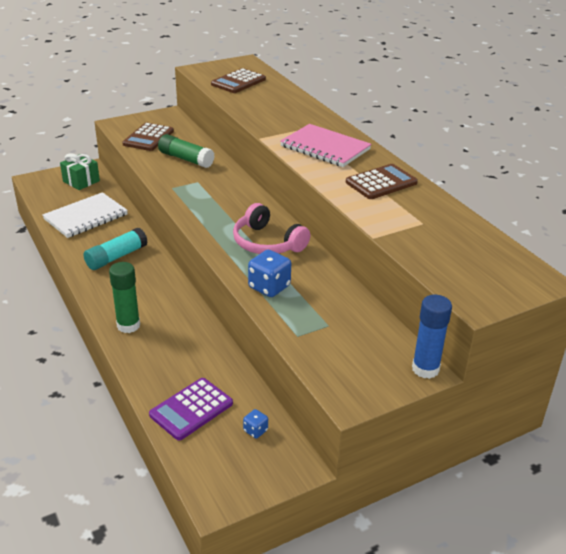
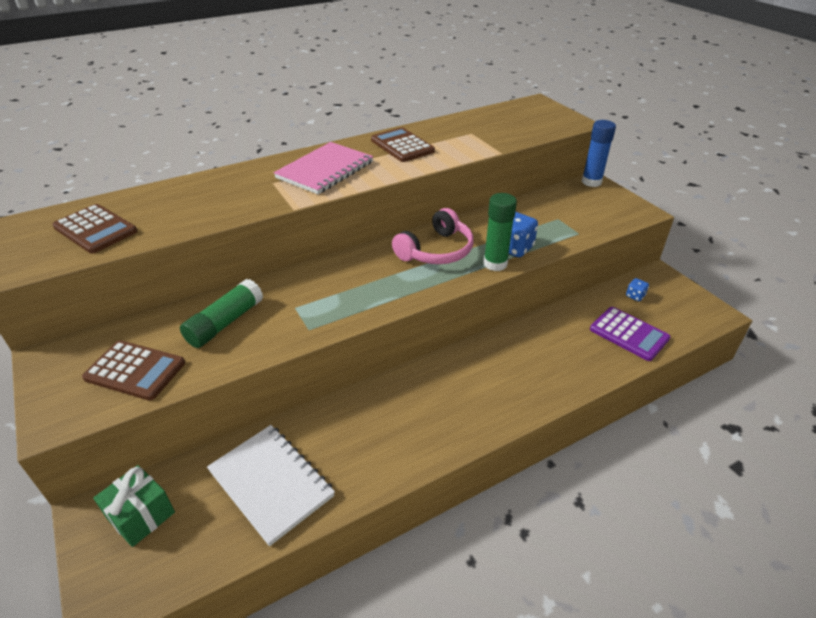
camera: 90 degrees left, 5 degrees up
turquoise glue stick [83,228,148,270] -> none
green glue stick [109,262,140,333] -> green glue stick moved to [483,193,517,271]

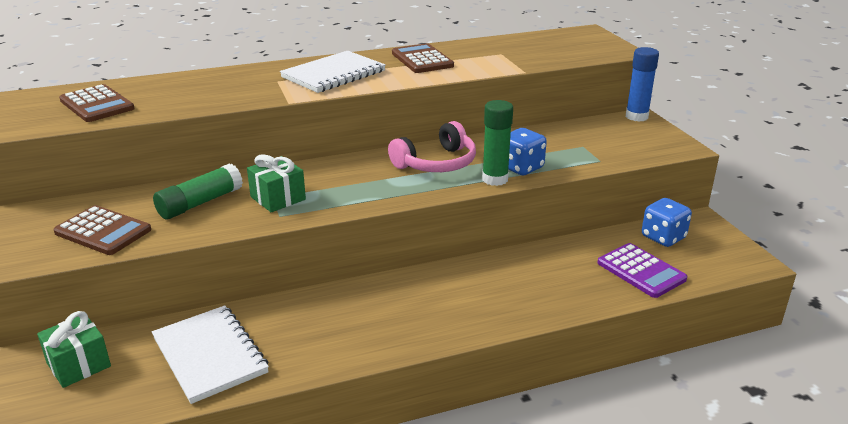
camera: 10 degrees right, 10 degrees down
pink notebook [274,142,373,194] -> white notebook [280,51,386,93]
blue dice [626,278,649,301] -> blue dice [642,198,692,247], size x1.90
none -> green gift [247,154,306,212]

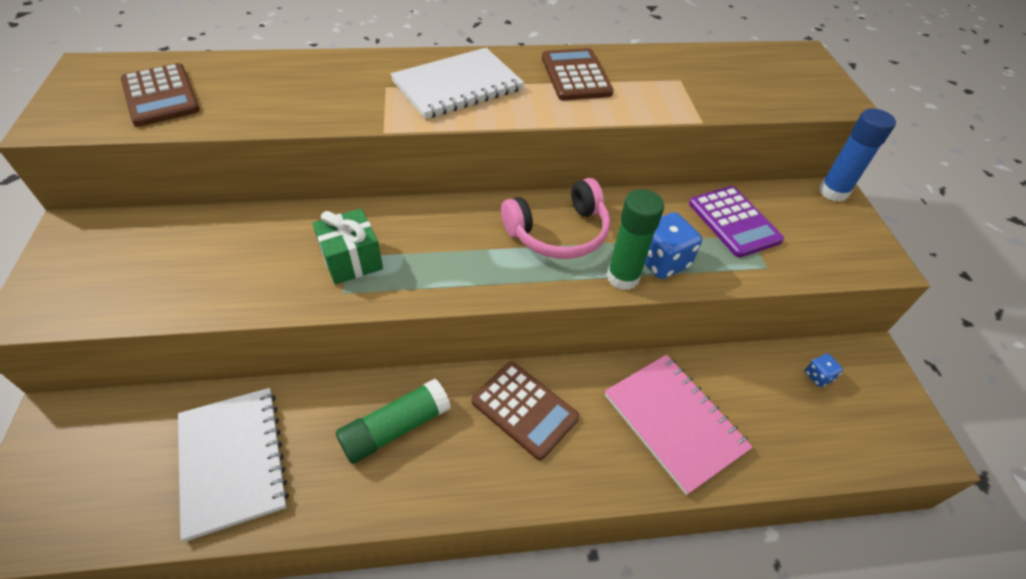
camera: 10 degrees right, 20 degrees up
green gift [37,311,111,388] -> none
brown calculator [53,205,151,255] -> brown calculator moved to [471,362,579,460]
green glue stick [153,164,243,219] -> green glue stick moved to [336,379,451,464]
purple calculator [597,243,687,298] -> purple calculator moved to [689,186,784,258]
blue dice [642,198,692,247] -> blue dice [805,354,843,387], size x0.52
none -> pink notebook [605,355,753,495]

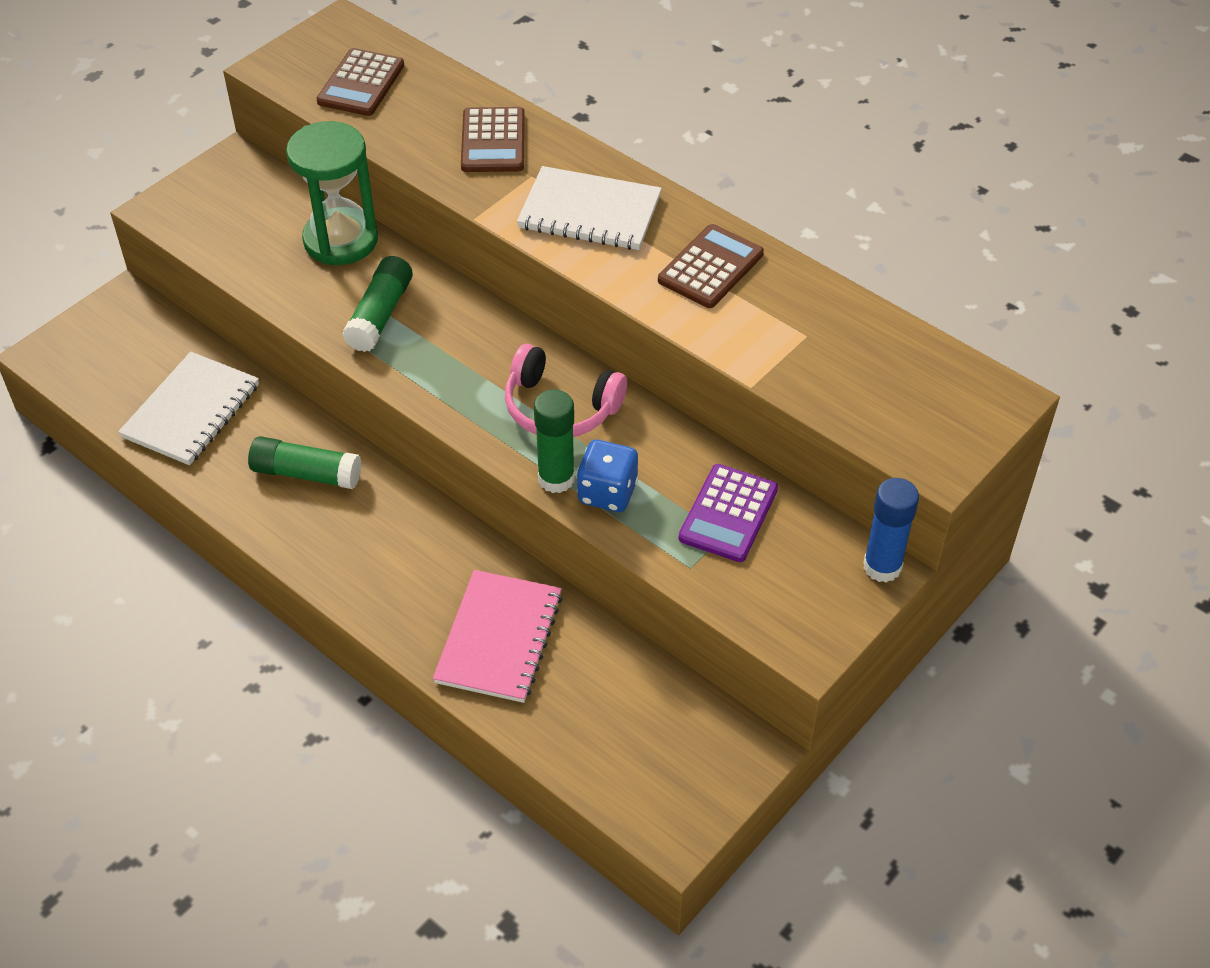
camera: 50 degrees right, 0 degrees up
green gift [312,208,383,285] -> green glue stick [342,256,413,352]
brown calculator [471,362,579,460] -> brown calculator moved to [461,107,525,172]
blue dice [805,354,843,387] -> none
none -> green hourglass [286,121,378,265]

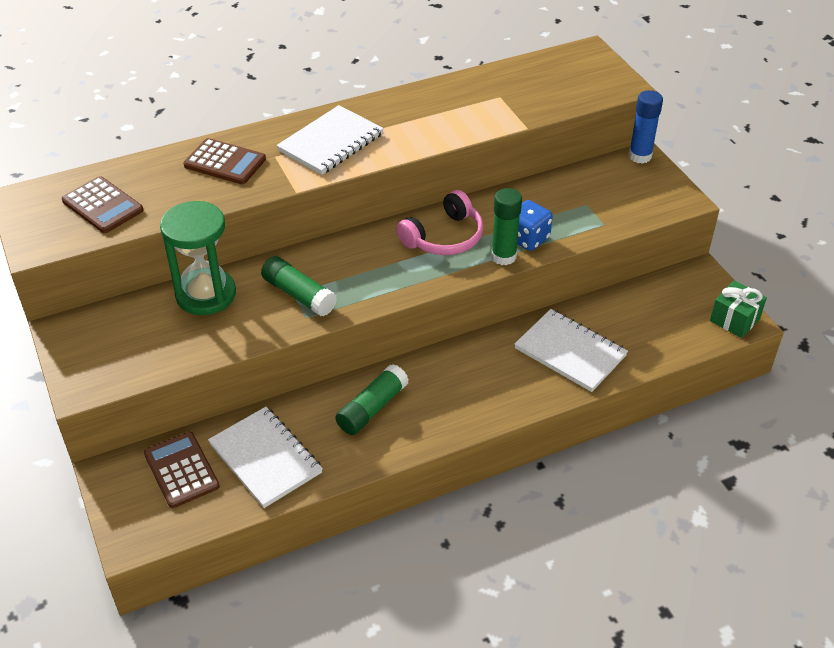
camera: 65 degrees left, 5 degrees down
pink notebook [433,570,563,703] -> white notebook [514,309,628,392]
brown calculator [658,224,764,308] -> brown calculator moved to [144,432,220,508]
purple calculator [679,464,778,562] -> none
none -> green gift [710,280,767,338]

